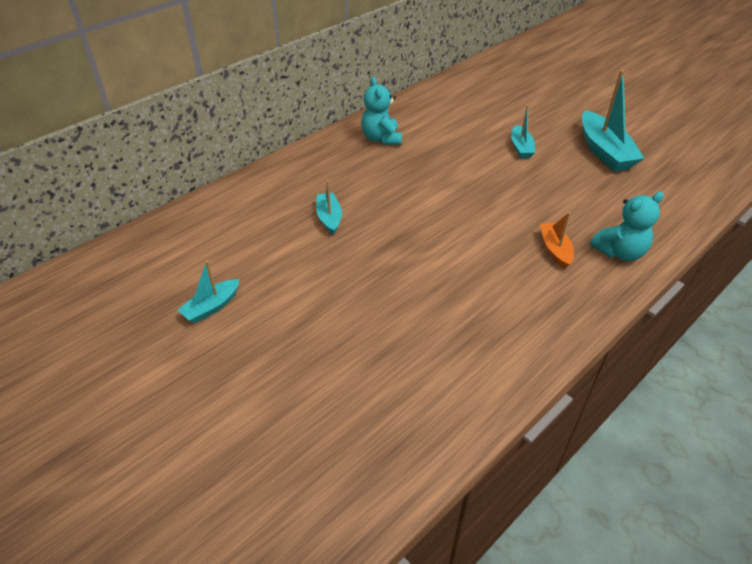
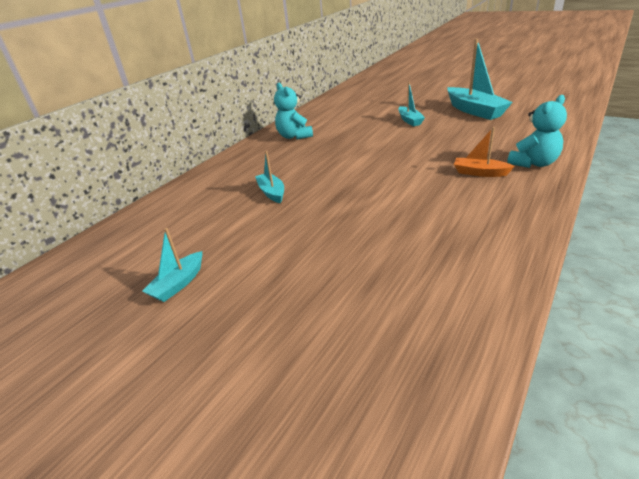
camera: 10 degrees left, 10 degrees down
orange boat [540,212,574,269] -> orange boat turned 45 degrees counterclockwise [454,127,515,177]

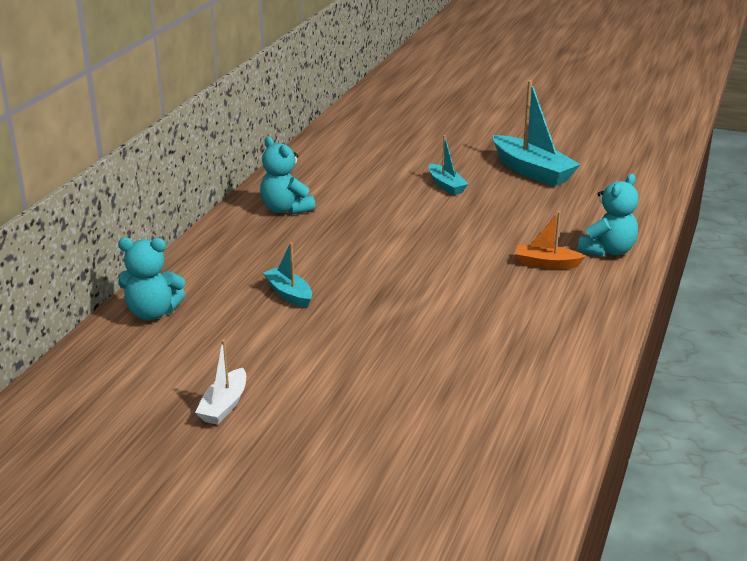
camera: 15 degrees left, 5 degrees down
turquoise boat [142,228,202,302] -> white boat [195,339,246,425]
none -> turquoise teddy bear [118,238,185,320]

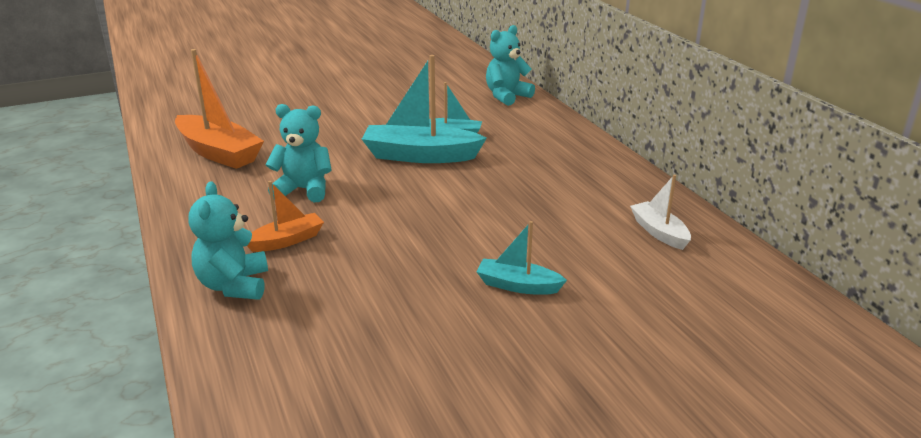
camera: 135 degrees right, 0 degrees up
white boat [195,339,246,425] -> white boat moved to [630,175,691,250]
turquoise teddy bear [260,136,315,215] -> turquoise teddy bear moved to [265,104,332,202]
turquoise boat [493,80,581,187] -> turquoise boat moved to [362,55,487,163]
none -> orange boat [175,49,264,169]

